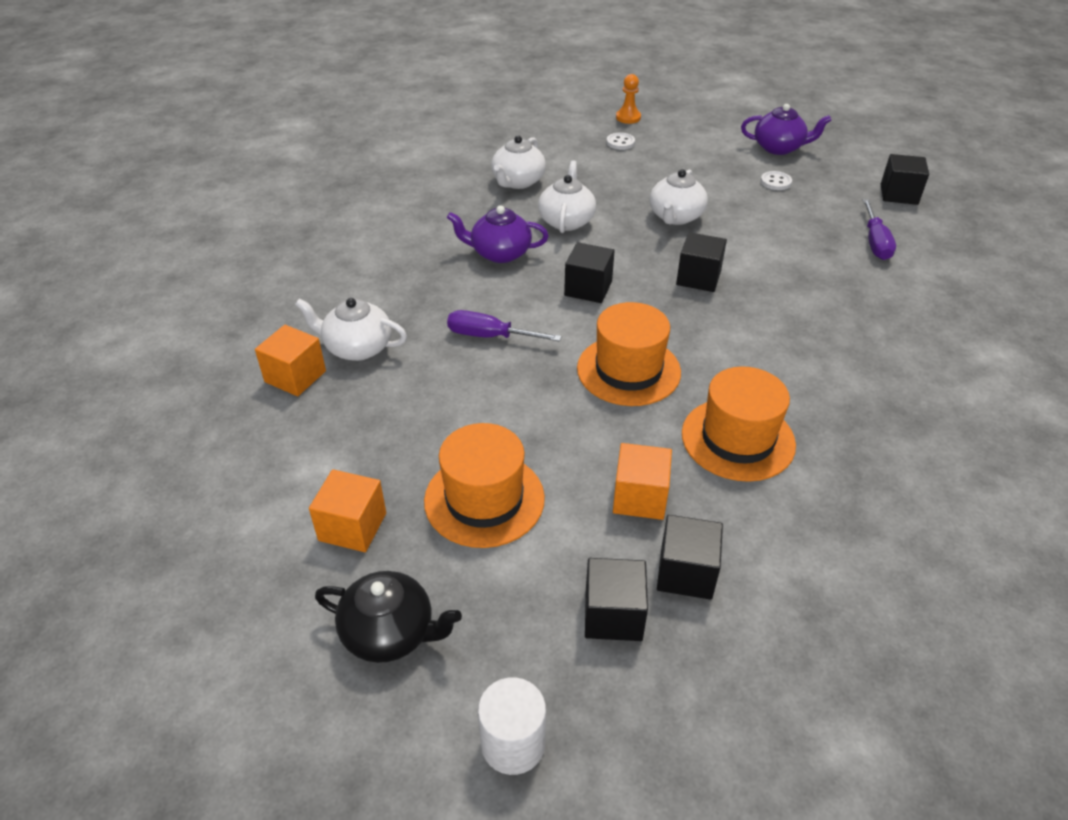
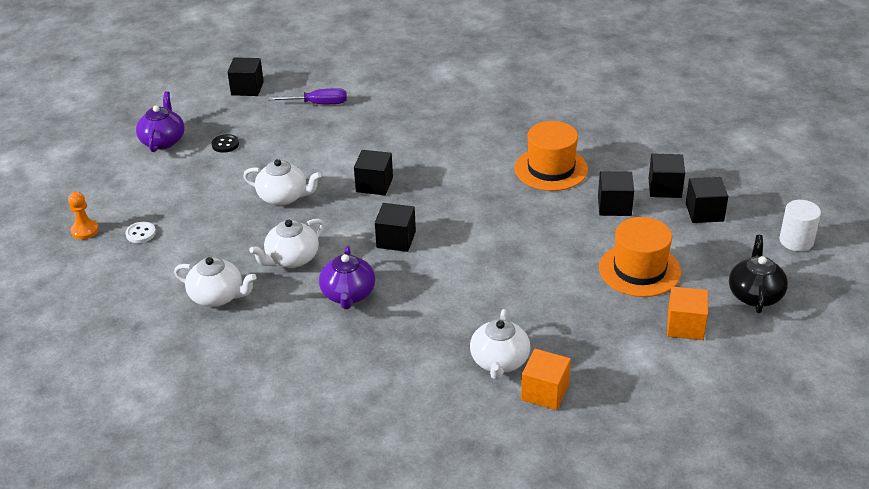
camera: 95 degrees left, 5 degrees down
purple screwdriver [447,310,562,341] -> none
white teapot [538,160,596,233] -> white teapot turned 45 degrees counterclockwise [249,219,325,268]
orange hat [577,302,681,406] -> none
orange cube [613,443,672,520] -> black cube [598,171,634,216]
white button [761,171,792,190] -> black button [212,134,239,153]

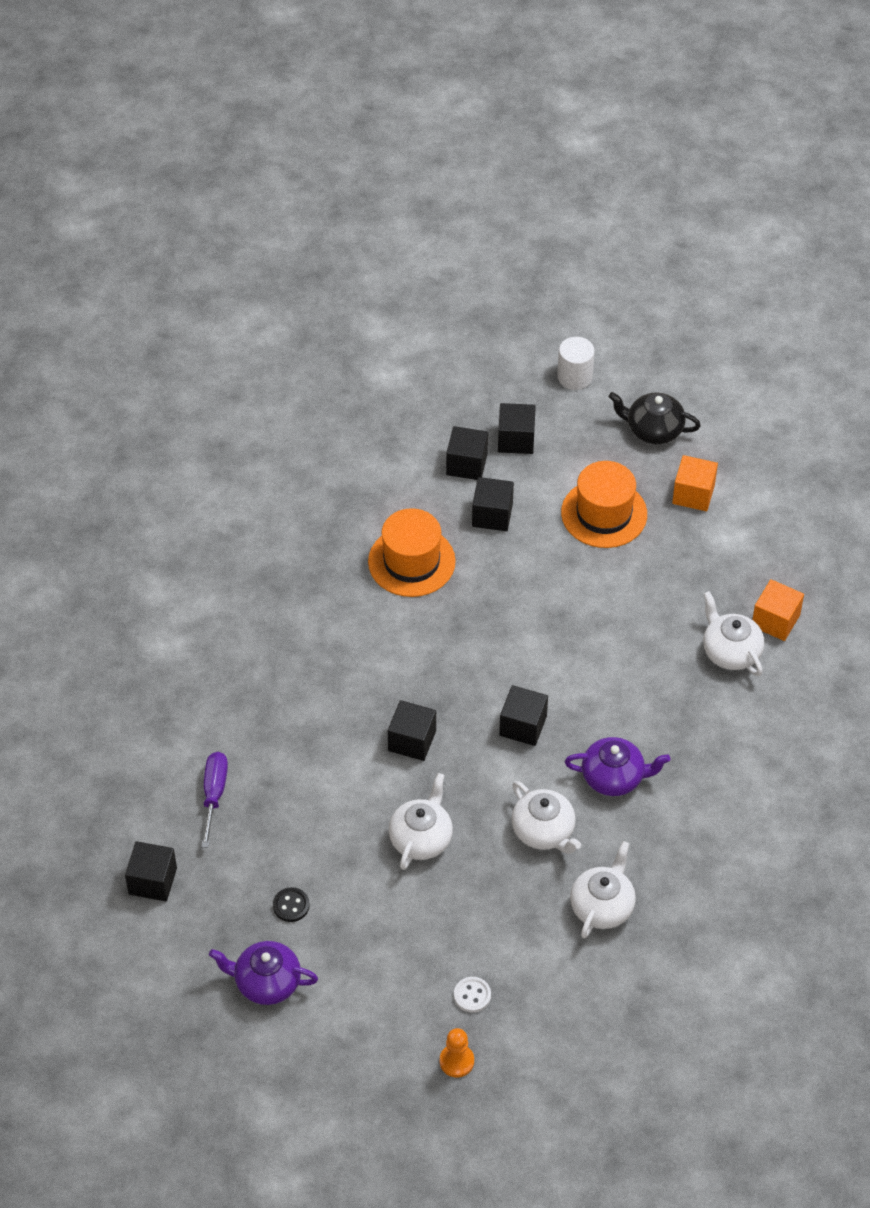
camera: 85 degrees left, 15 degrees up
white teapot [470,309,530,380] -> white teapot turned 135 degrees counterclockwise [703,591,764,676]

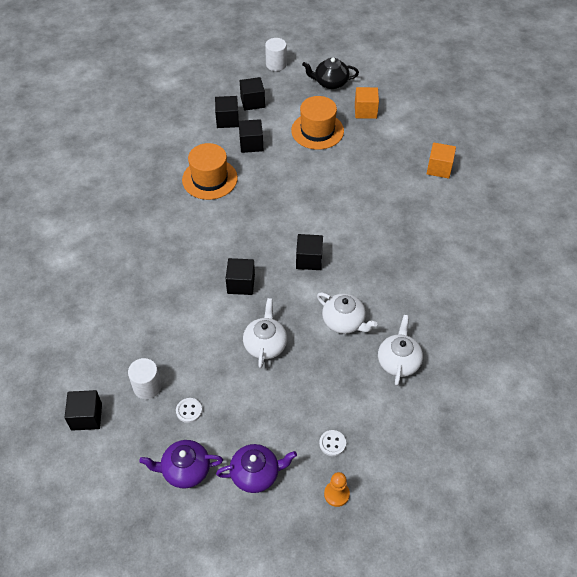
camera: 15 degrees left, 0 degrees up
purple screwdriver [201,752,228,848] -> none
black button [273,887,310,922] -> white button [176,398,202,423]
purple teapot [565,737,670,796] -> purple teapot moved to [216,444,297,493]
white teapot [703,591,764,676] -> none
none -> white cylinder [128,358,162,399]

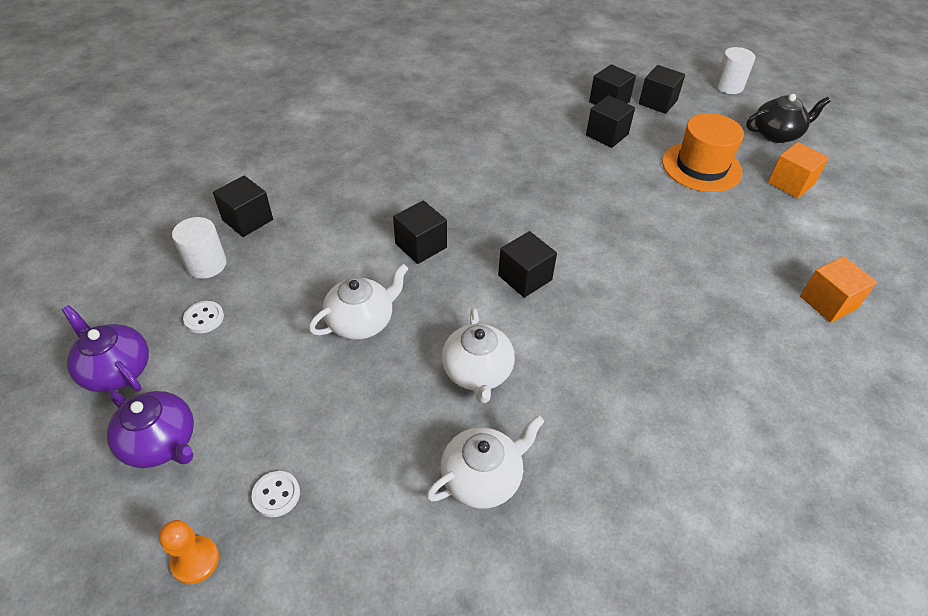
camera: 45 degrees right, 5 degrees down
black cube [64,390,102,431] -> black cube moved to [213,175,273,237]
orange hat [182,143,238,200] -> none
black teapot [302,58,359,89] -> black teapot turned 120 degrees clockwise [746,94,830,143]

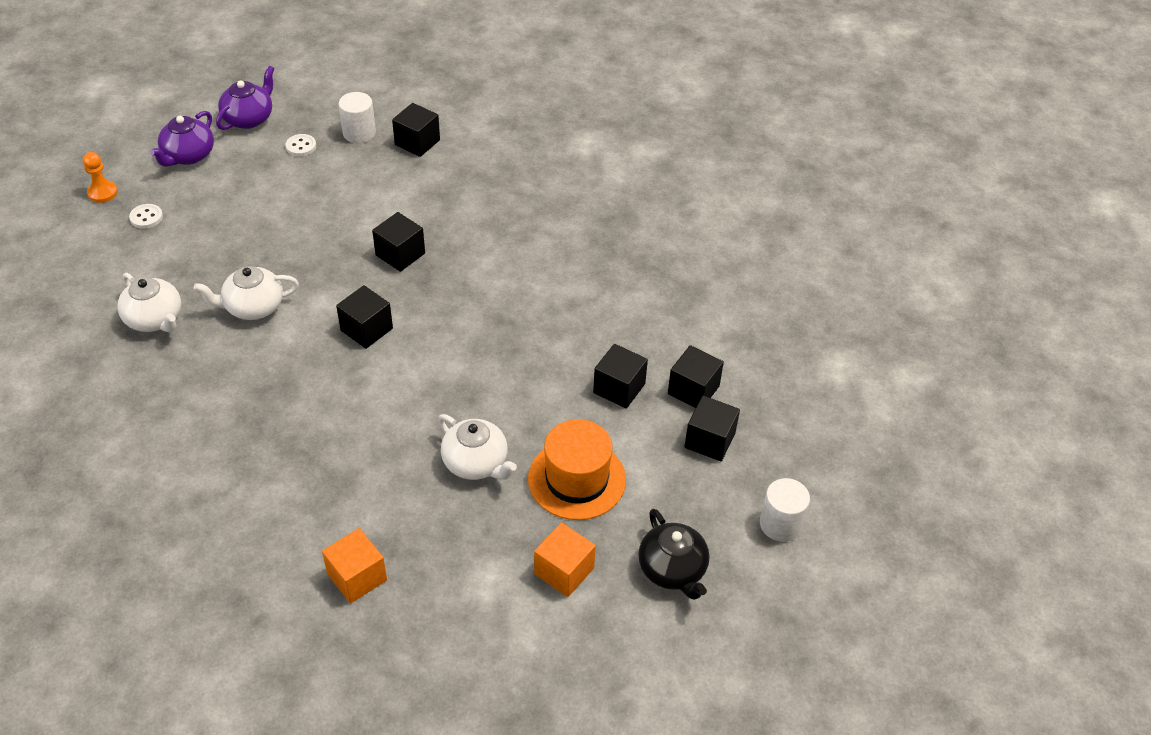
camera: 80 degrees right, 0 degrees up
white teapot [309,264,409,340] -> white teapot moved to [438,414,517,480]

